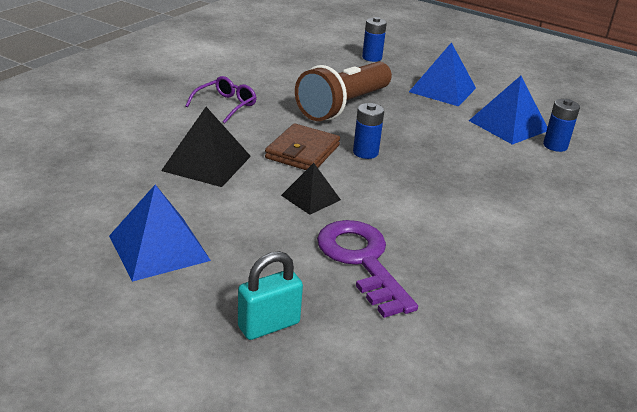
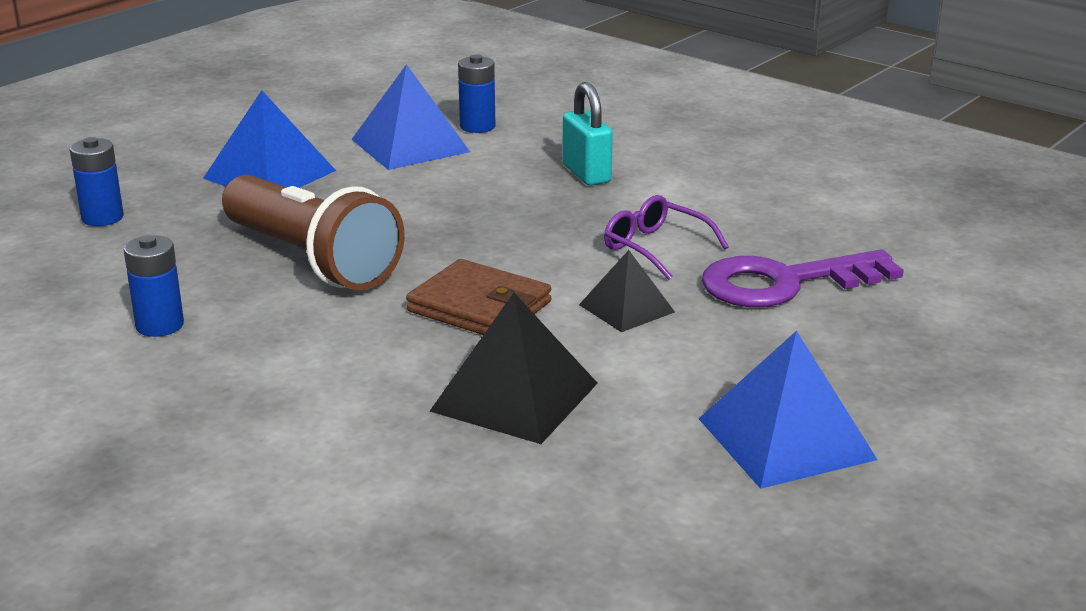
camera: 80 degrees left, 5 degrees down
purple glasses [185,76,256,123] -> purple glasses moved to [604,195,729,280]
turquoise padlock [238,251,303,340] -> turquoise padlock moved to [562,82,613,186]
blue battery [353,103,384,159] -> blue battery moved to [124,235,184,337]

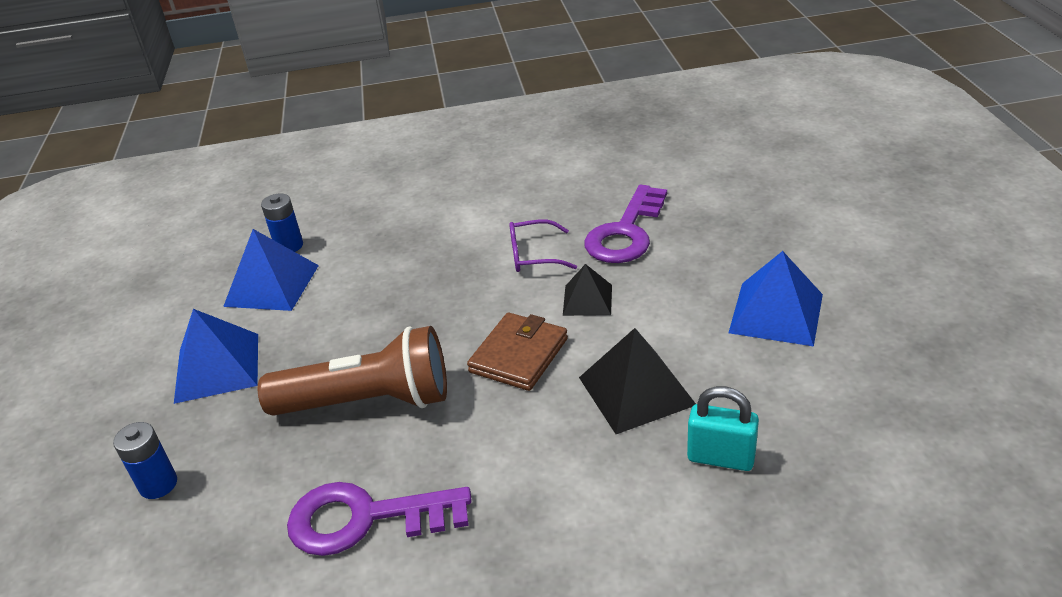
camera: 45 degrees left, 10 degrees up
blue battery [124,235,184,337] -> purple key [287,482,472,556]
brown wallet [406,259,551,335] -> brown wallet turned 45 degrees counterclockwise [467,313,568,391]
turquoise padlock [562,82,613,186] -> turquoise padlock moved to [687,386,759,471]

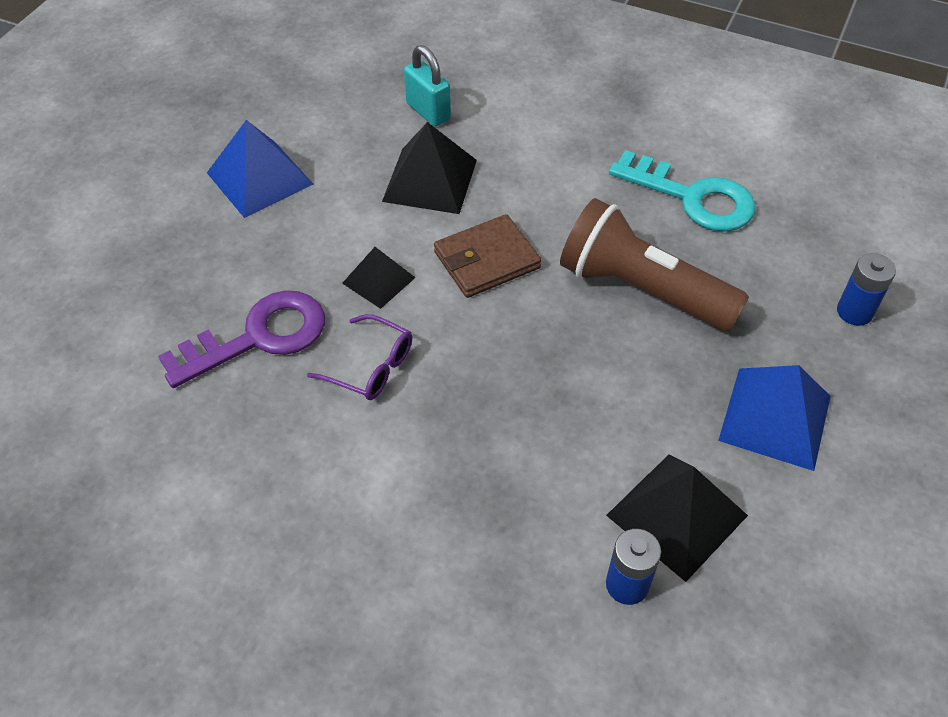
camera: 150 degrees left, 15 degrees up
blue pyramid [223,229,319,311] -> black pyramid [606,454,748,582]
purple key [287,482,472,556] -> turquoise key [609,150,756,232]

